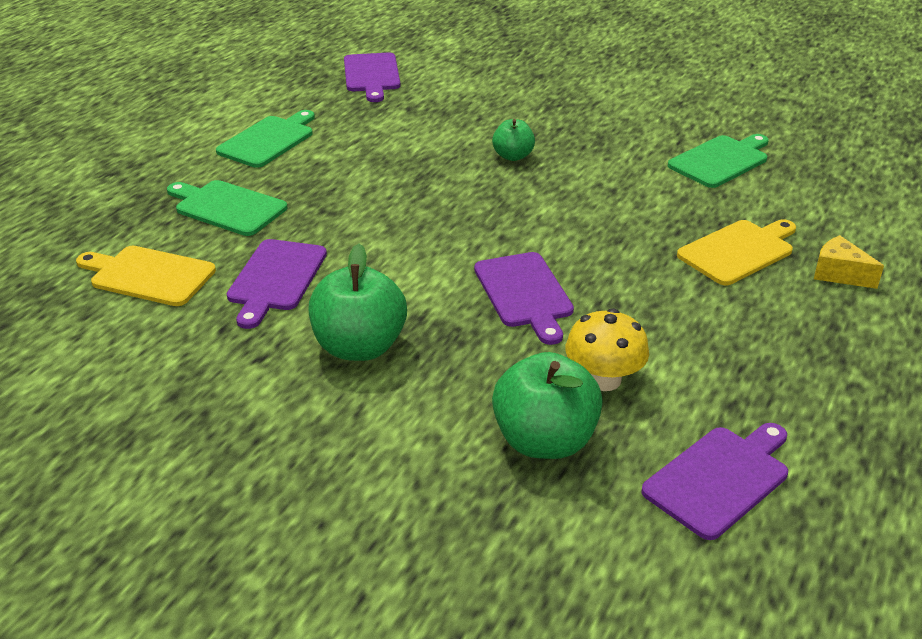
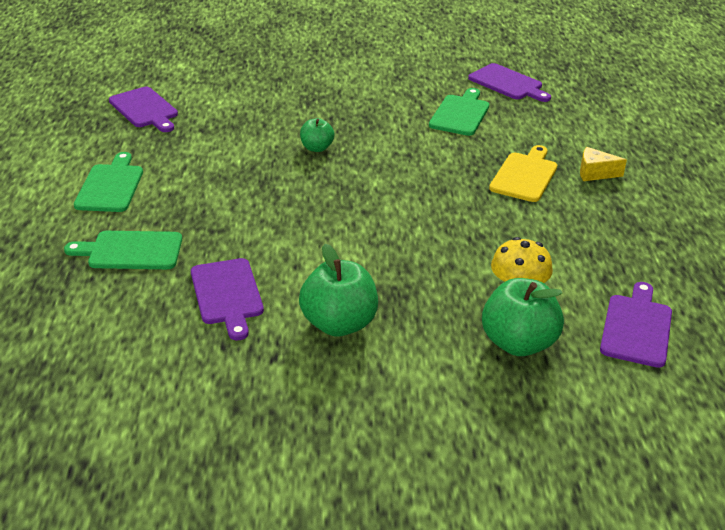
camera: 30 degrees left, 0 degrees up
yellow cutting board [76,246,216,306] -> none
purple cutting board [474,252,574,345] -> purple cutting board moved to [468,63,551,102]

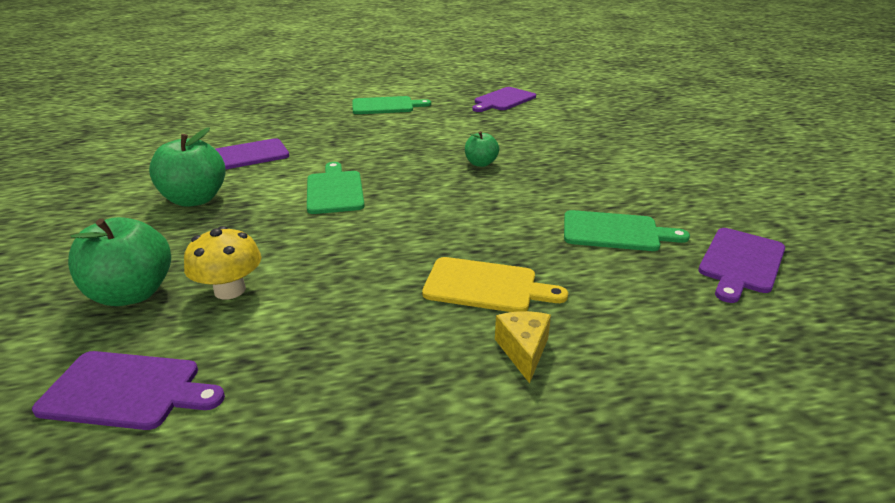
camera: 80 degrees right, 5 degrees down
green cutting board [64,231,182,269] -> green cutting board moved to [307,162,365,214]

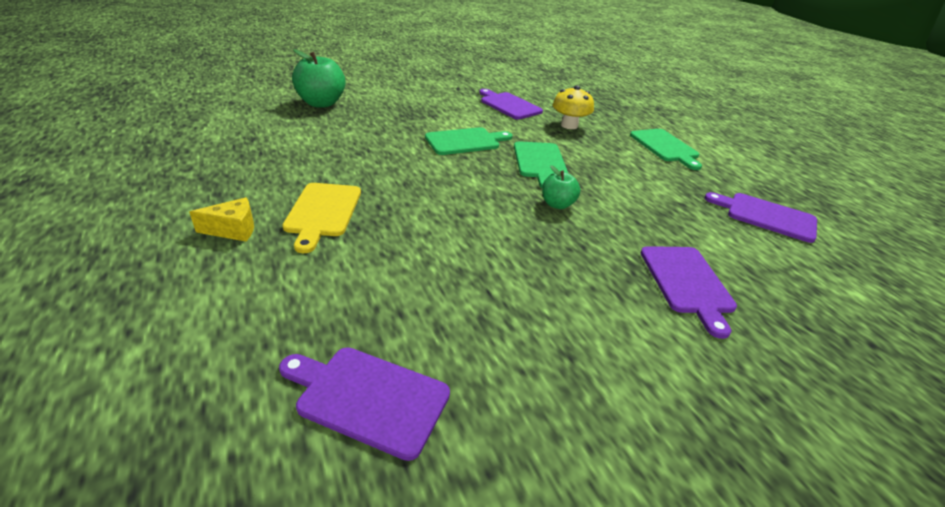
camera: 75 degrees right, 5 degrees up
purple cutting board [32,351,225,430] -> purple cutting board moved to [641,246,737,339]
green apple [149,127,226,207] -> none
yellow mushroom [184,226,261,299] -> yellow mushroom moved to [552,86,594,129]
green cutting board [564,210,690,251] -> green cutting board moved to [514,141,568,188]

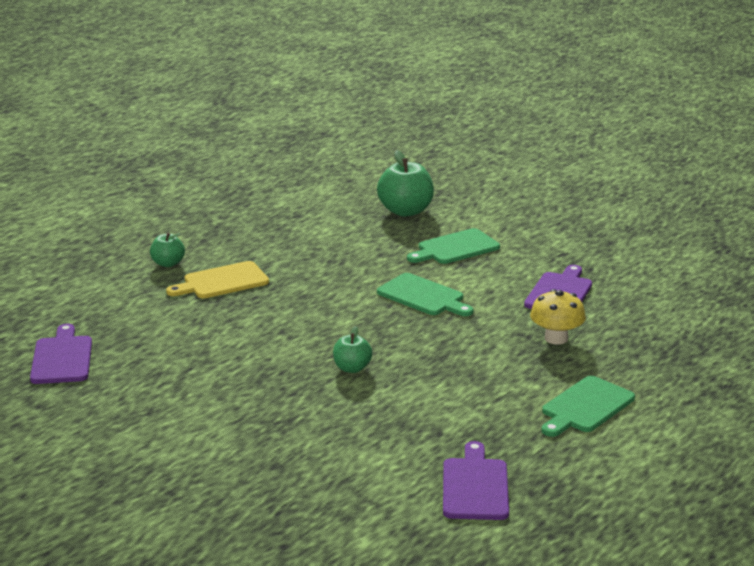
camera: 65 degrees right, 10 degrees down
yellow cheese [189,197,254,241] -> green apple [150,233,185,267]
green cutting board [514,141,568,188] -> green cutting board moved to [407,228,500,264]
purple cutting board [641,246,737,339] -> none

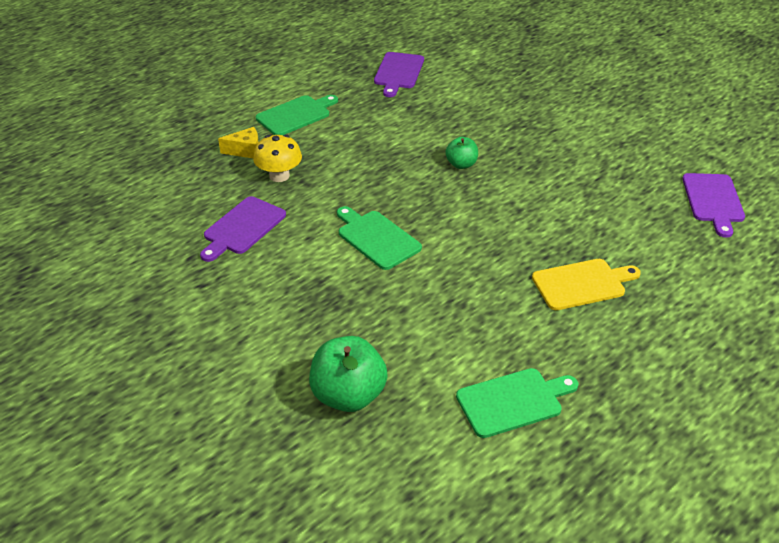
camera: 170 degrees left, 15 degrees up
green apple [150,233,185,267] -> none
green cutting board [407,228,500,264] -> green cutting board moved to [456,368,579,438]
none -> yellow cheese [218,127,258,158]

